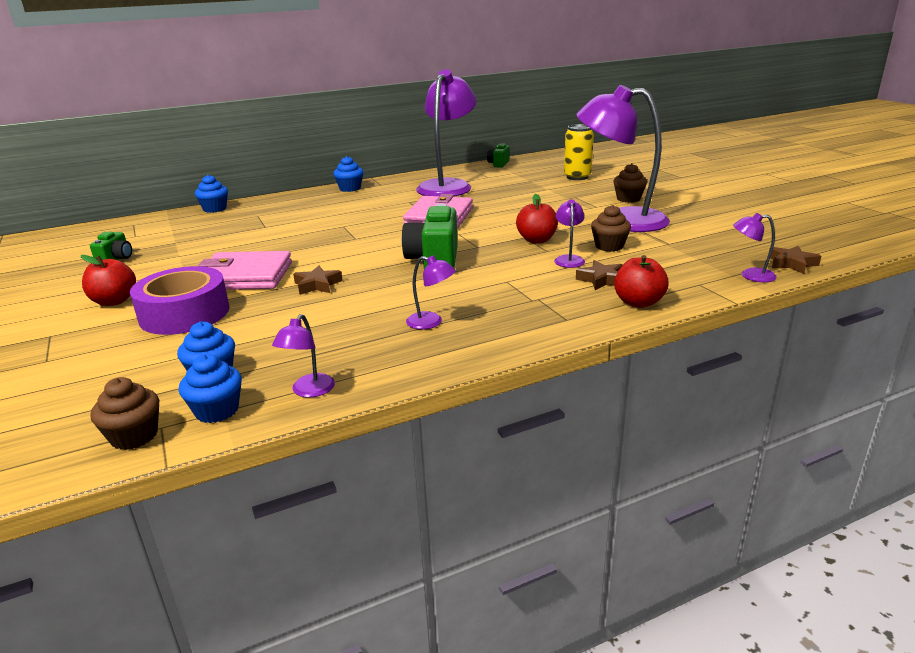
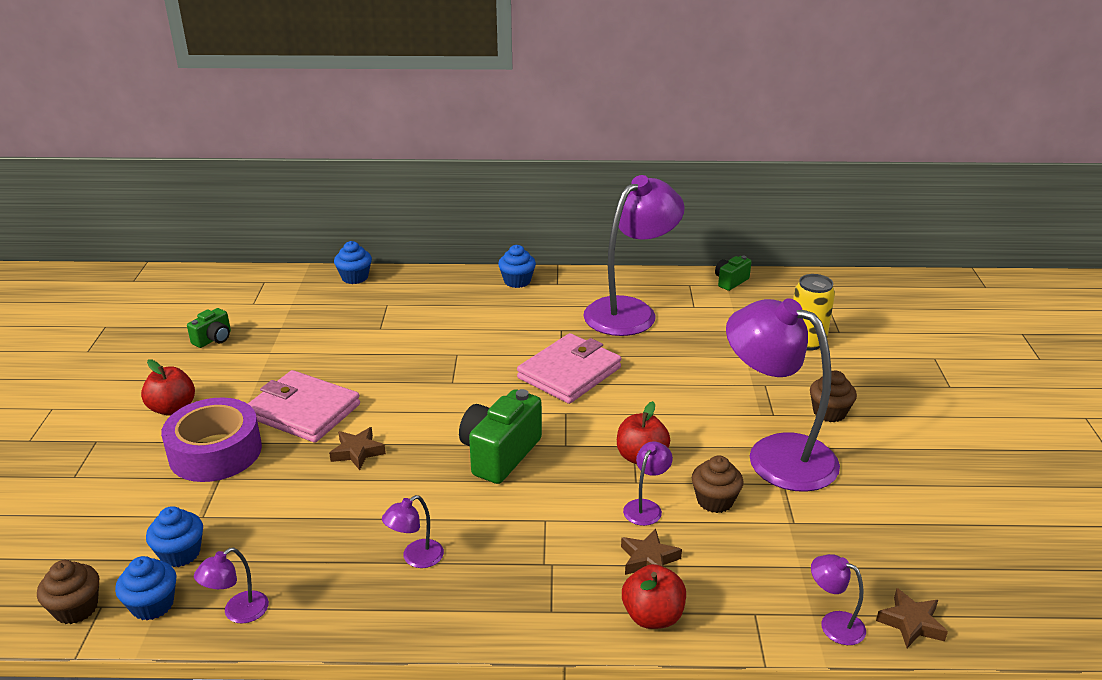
camera: 25 degrees right, 5 degrees up
purple lamp [406,256,456,330] -> purple lamp turned 90 degrees clockwise [382,495,444,568]

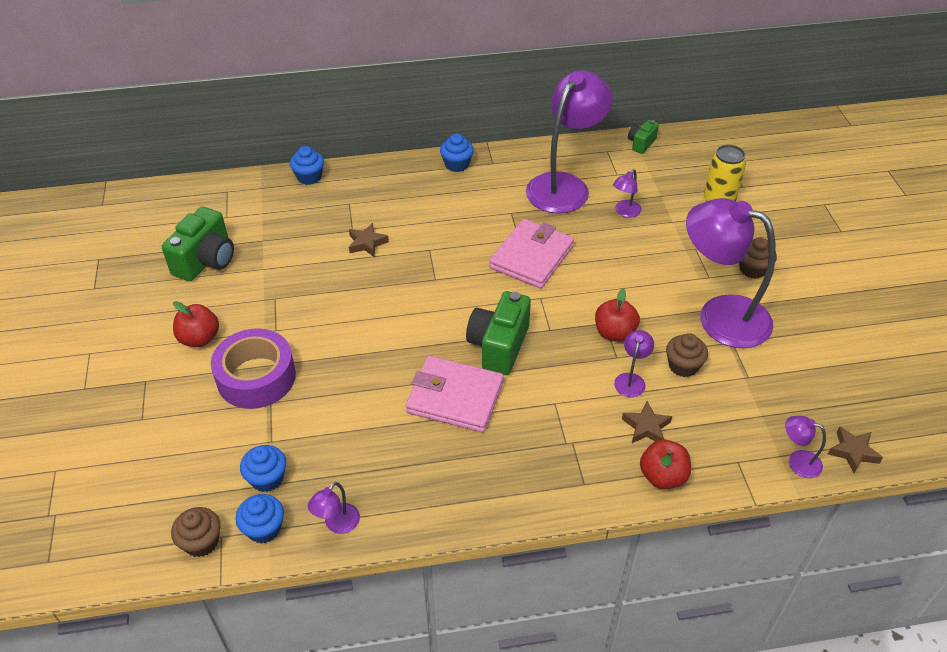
camera: 10 degrees left, 15 degrees up
green camera [187,308,231,348] -> green camera [162,207,234,281], size x1.86
pink wallet [248,370,360,443] -> pink wallet moved to [405,356,504,433]
brown star [329,427,386,470] -> brown star moved to [349,223,389,257]
purple lamp [382,495,444,568] -> purple lamp moved to [613,169,642,217]

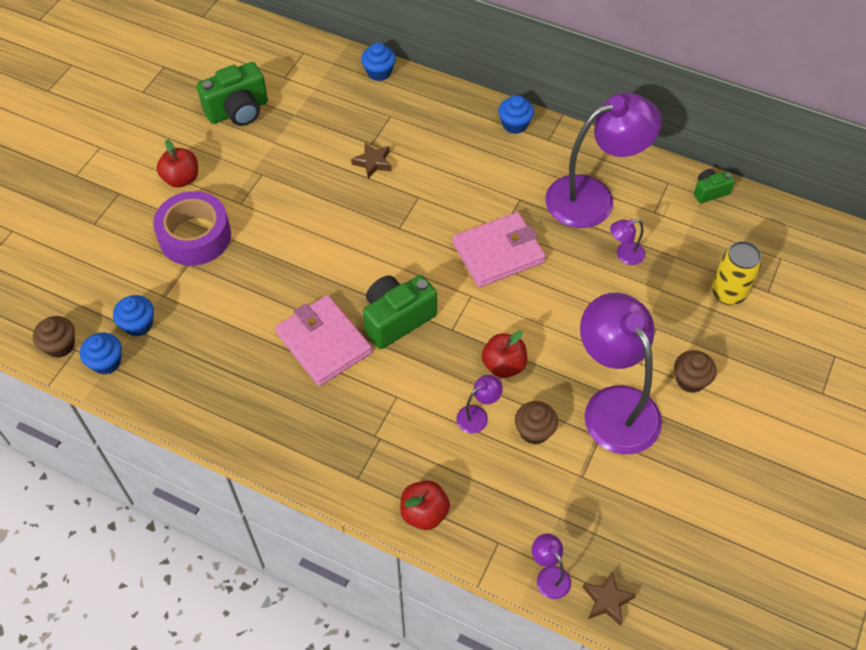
camera: 35 degrees right, 10 degrees up
purple lamp [308,482,360,534] -> none
brown star [622,401,672,443] -> none

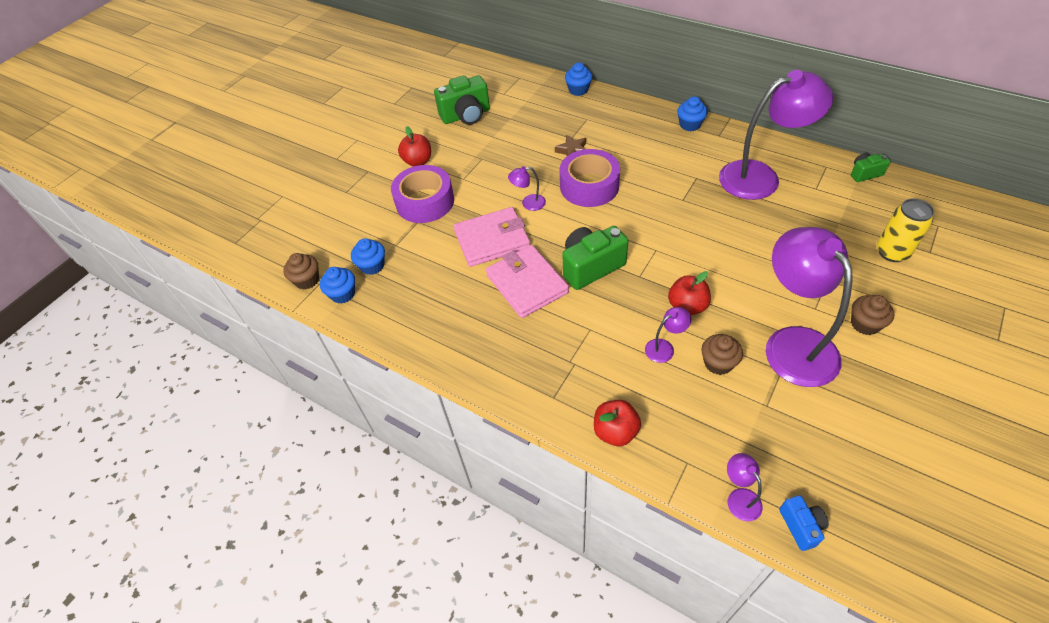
camera: 10 degrees right, 5 degrees down
pink wallet [453,212,546,287] -> pink wallet moved to [453,207,530,267]
brown star [583,571,636,626] -> blue camera [779,495,829,551]
purple lamp [610,219,645,265] -> purple lamp moved to [508,166,546,211]
none -> purple tape [560,149,620,207]

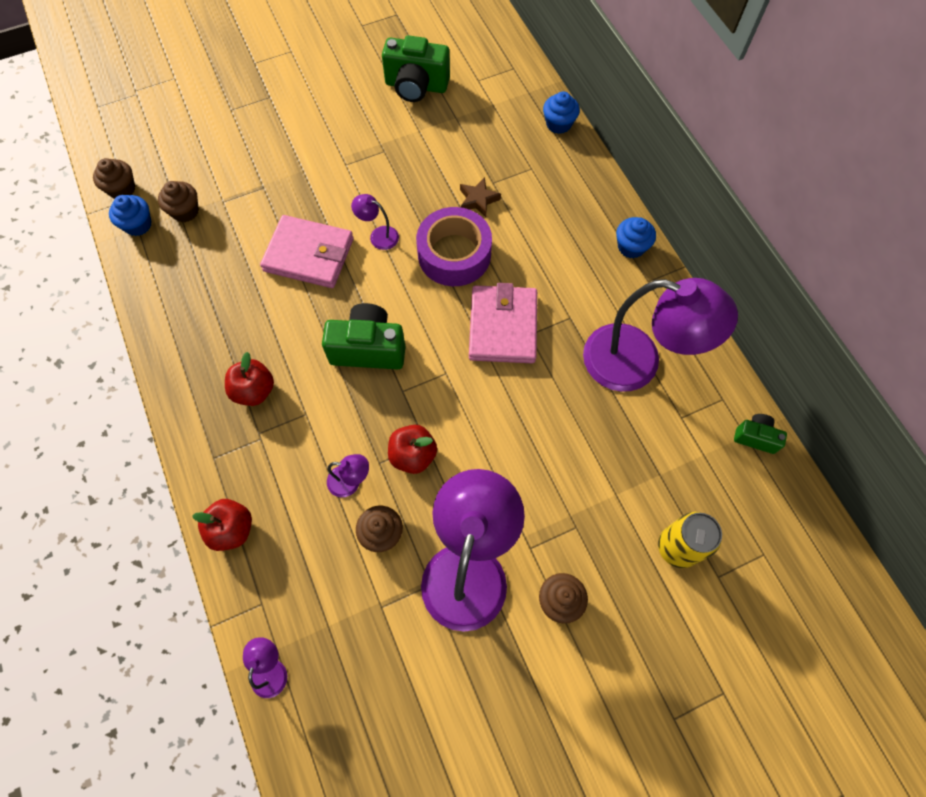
camera: 30 degrees right, 15 degrees up
blue cupcake [351,238,385,275] -> brown cupcake [158,181,199,222]
purple tape [391,165,454,223] -> none
red apple [398,126,431,167] -> red apple moved to [225,352,274,406]
pink wallet [486,245,569,318] -> pink wallet moved to [469,283,537,363]
blue camera [779,495,829,551] -> none

